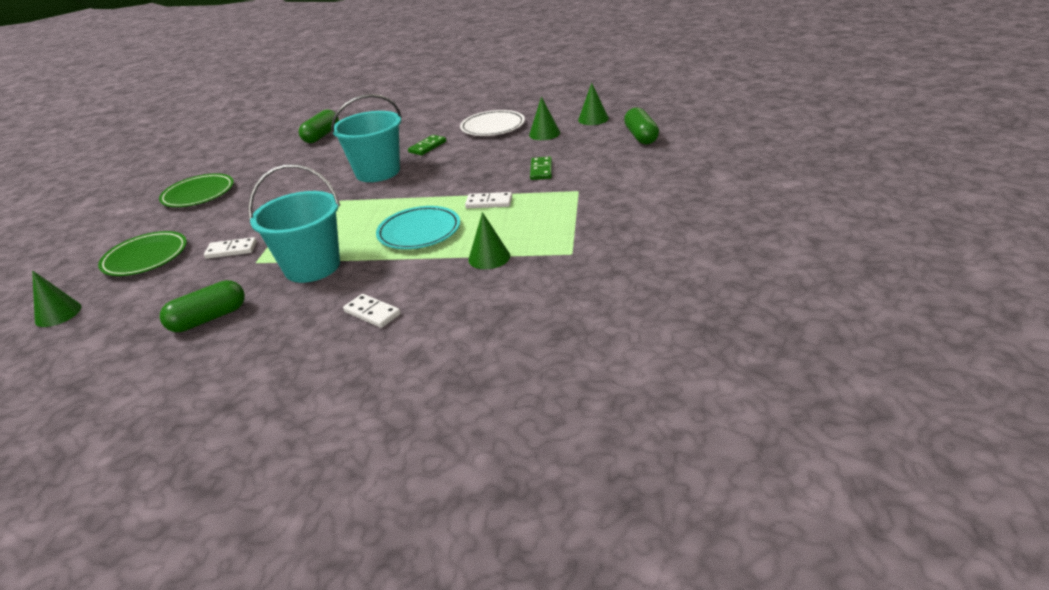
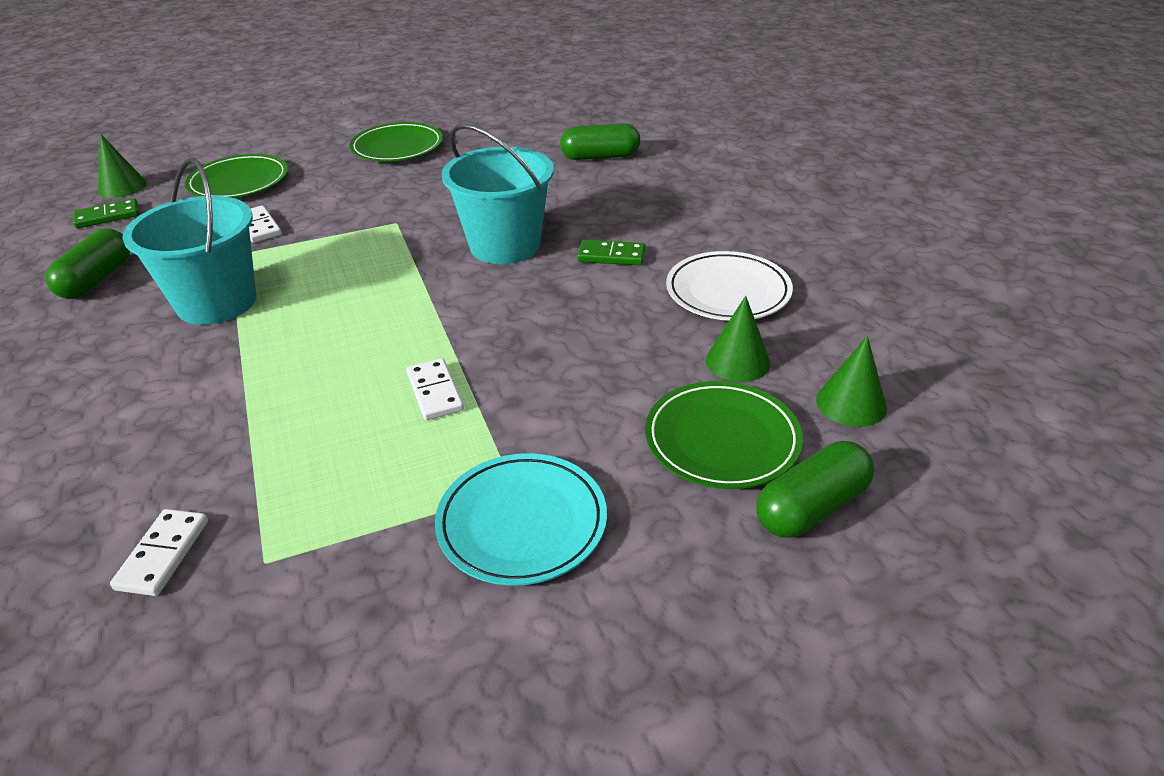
camera: 60 degrees right, 5 degrees up
green capsule [160,280,245,332] -> green capsule turned 75 degrees clockwise [45,228,130,299]
white domino [343,294,401,328] -> white domino moved to [110,509,208,596]
turquoise plate [376,206,460,249] -> turquoise plate moved to [435,453,607,586]
green cone [468,212,510,269] -> none
green domino [530,156,552,180] -> green domino moved to [73,198,139,229]
none -> green plate [645,381,803,489]

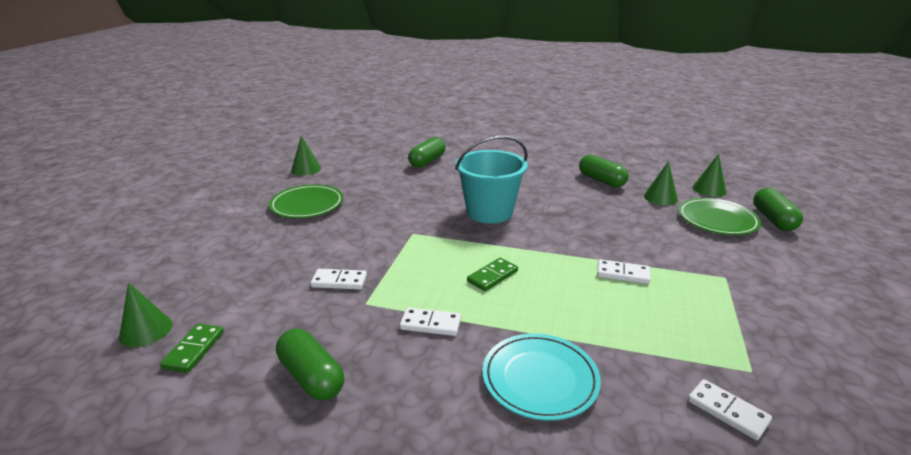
camera: 55 degrees left, 10 degrees down
turquoise bucket [122,158,256,325] -> white domino [400,308,461,336]
green plate [185,154,288,198] -> none
turquoise plate [435,453,607,586] -> turquoise plate moved to [482,334,601,421]
green domino [577,240,646,265] -> green domino moved to [467,258,518,291]
white plate [666,251,793,321] -> green capsule [579,155,629,187]
none -> green cone [291,136,321,176]

